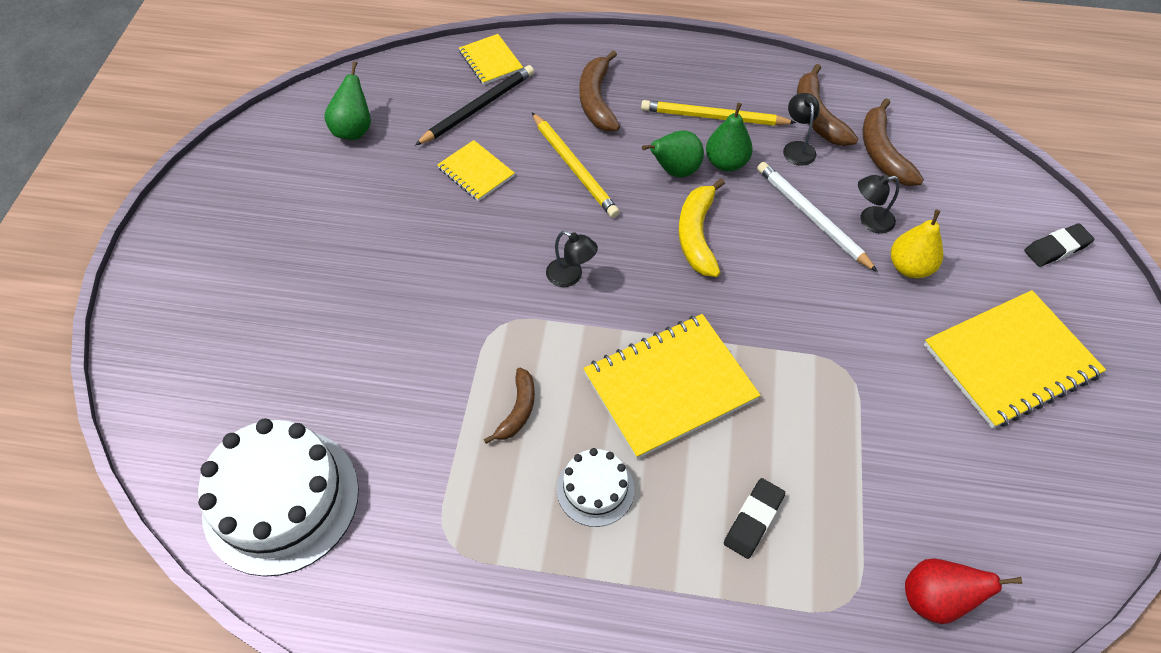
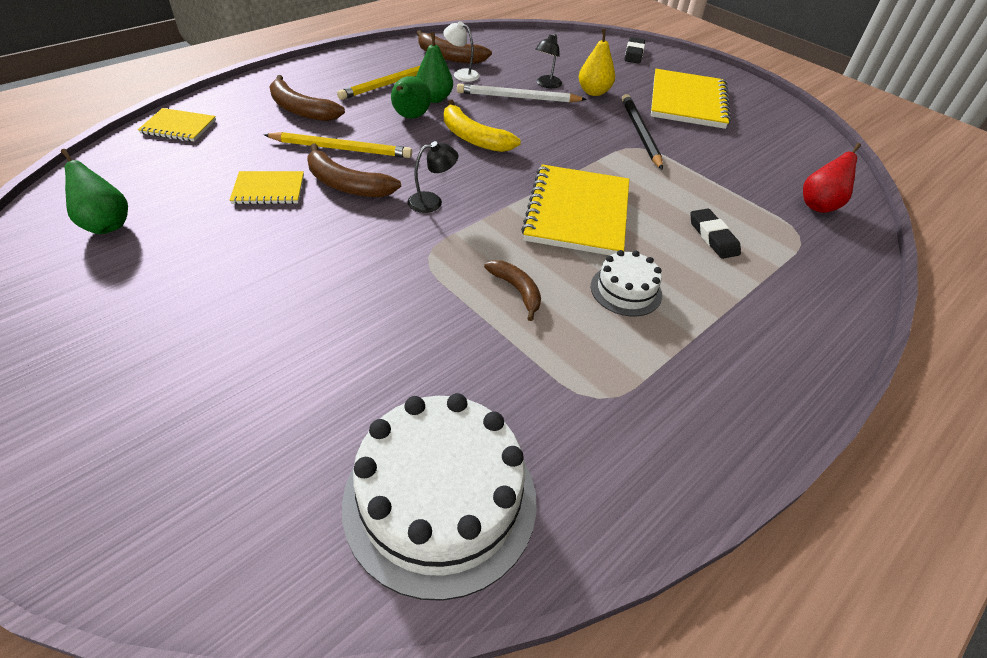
camera: 55 degrees left, 10 degrees down
black pencil [415,65,534,146] -> black pencil moved to [622,94,663,170]
black lamp [783,93,820,166] -> white lamp [443,21,480,82]
brown banana [863,98,924,186] -> brown banana moved to [308,143,401,197]

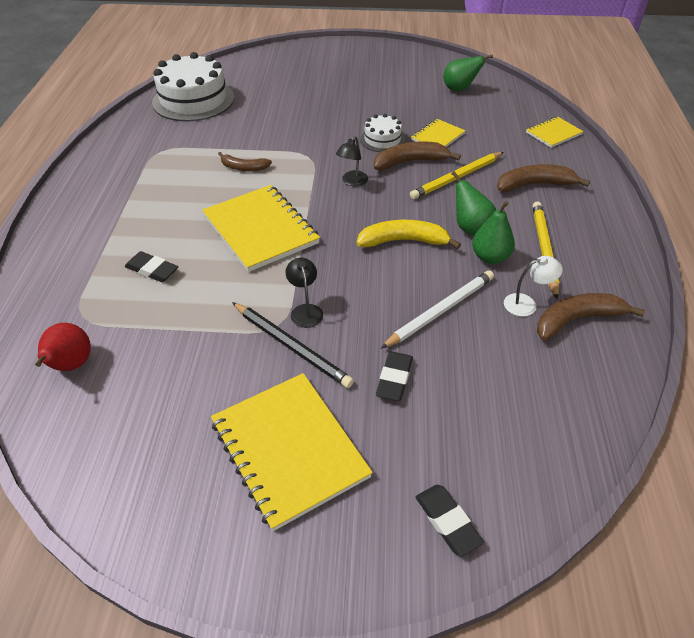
camera: 140 degrees right, 0 degrees up
black lamp [535,33,562,88] -> black lamp moved to [286,258,323,328]
yellow pear [579,29,615,96] -> black eraser [376,351,413,401]
white cake [591,250,662,316] -> white cake moved to [360,114,405,152]

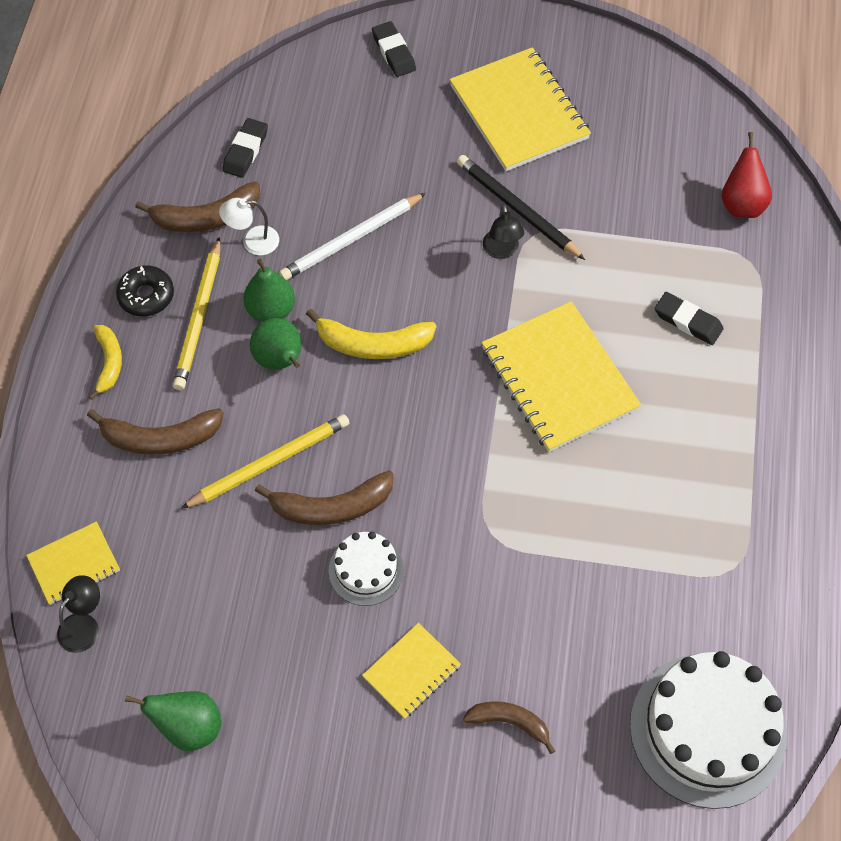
camera: 175 degrees left, 15 degrees up
brown banana [218,152,272,171] -> brown banana moved to [463,701,555,754]
black lamp [336,136,368,186] -> black lamp moved to [57,575,100,653]
black eraser [376,351,413,401] -> black eraser moved to [222,118,268,178]
yellow notebook [411,119,466,147] -> yellow notebook moved to [362,623,461,719]
none -> yellow banana [88,325,122,400]
none -> black donut [116,265,174,317]

